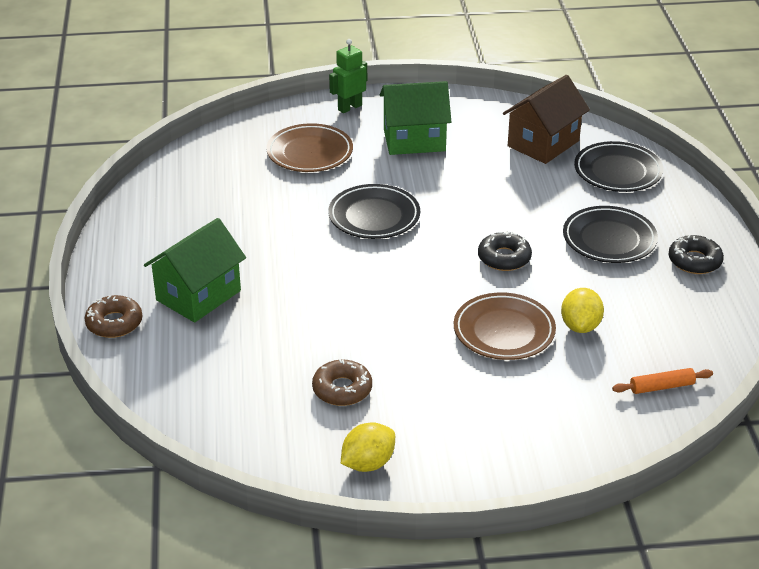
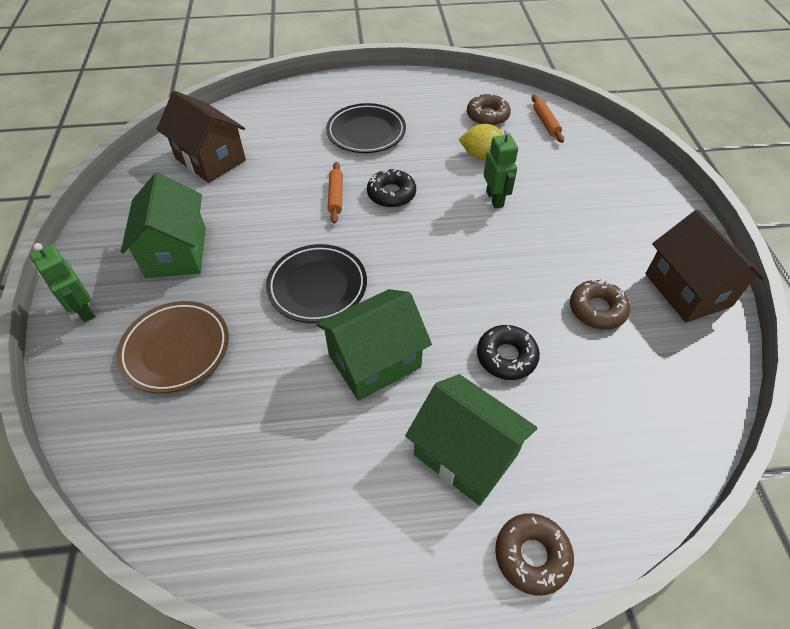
camera: 90 degrees left, 15 degrees up
yellow lemon [341,422,395,472] -> brown house [645,210,765,323]
brown plate [454,293,556,360] -> green robot [484,128,518,208]
black plate [574,141,663,192] -> none
black donut [669,235,724,274] -> black donut moved to [477,325,540,380]
none -> green house [316,289,432,401]
none -> orange rolling pin [328,162,343,224]
none -> brown donut [467,93,511,126]

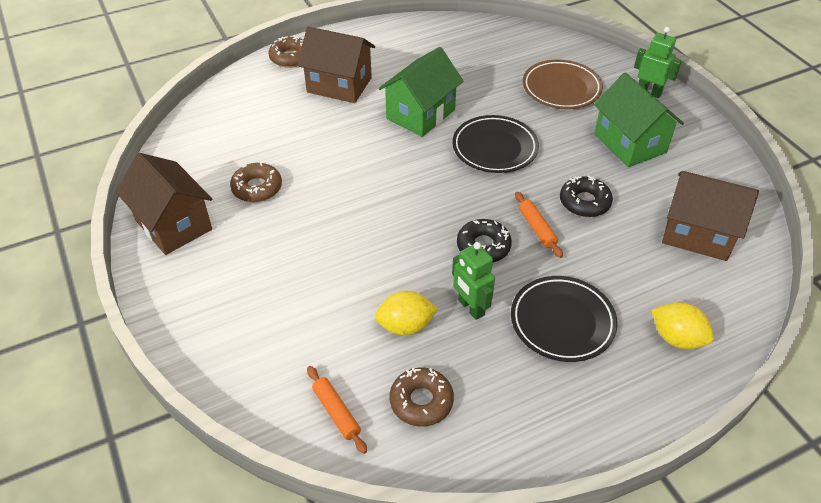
camera: 160 degrees right, 5 degrees down
green house [405,374,538,506] -> brown house [298,27,375,103]
black donut [477,325,540,380] -> black donut moved to [560,175,613,217]
green robot [484,128,518,208] -> green robot moved to [452,242,495,320]
none -> yellow lemon [651,302,714,349]

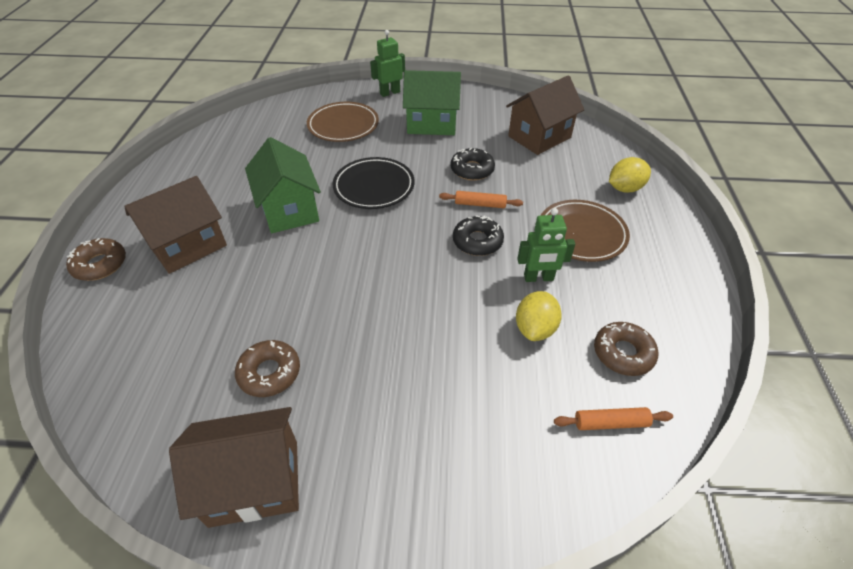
camera: 60 degrees left, 0 degrees up
black plate [511,276,618,362] -> brown plate [541,200,630,262]

